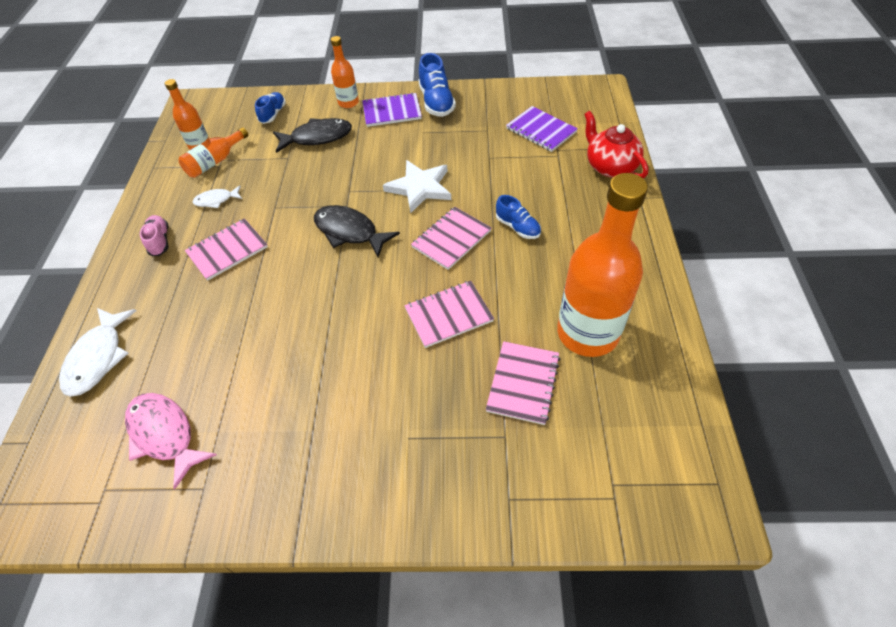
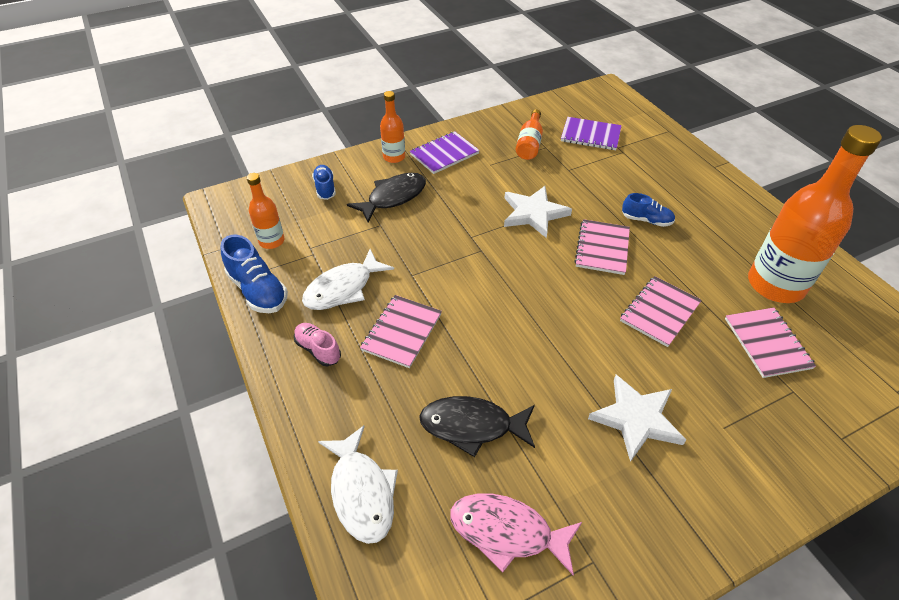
camera: 30 degrees left, 5 degrees down
orange bottle [179,127,249,178] -> orange bottle moved to [516,109,543,160]
white fish [193,185,242,208] -> white fish [302,249,394,310], size x1.77
black fish [314,205,400,257] -> black fish moved to [419,396,535,457]
blue shoe [419,53,456,117] -> blue shoe moved to [221,235,288,313]
red teapot [584,111,648,178] -> none
none -> white star [588,375,686,462]

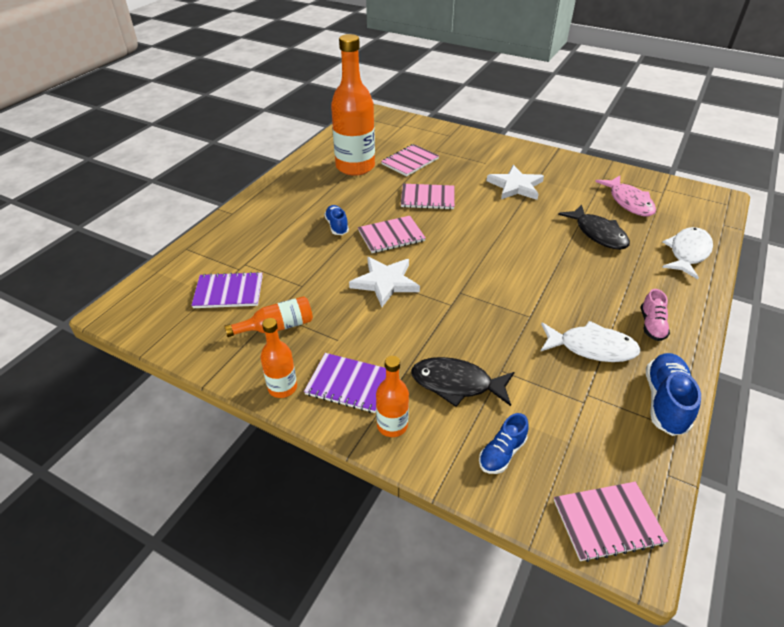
camera: 125 degrees left, 5 degrees down
orange bottle [247,173,285,249] -> orange bottle moved to [260,318,297,398]
pink notebook [360,295,442,368] -> pink notebook moved to [554,482,669,562]
purple notebook [561,117,622,150] -> purple notebook turned 75 degrees counterclockwise [191,272,262,308]

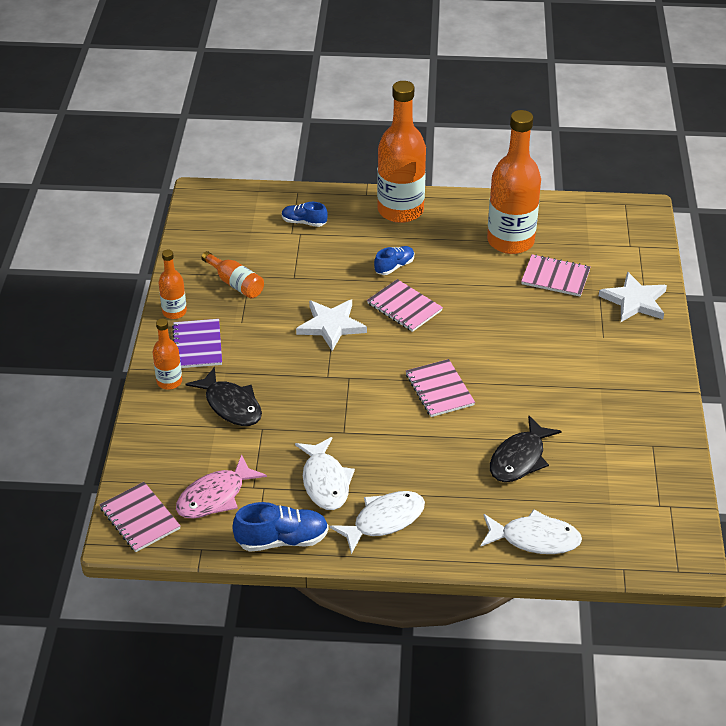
camera: 65 degrees right, 0 degrees up
purple notebook [191,272,262,308] -> none
pink notebook [401,184,455,209] -> pink notebook moved to [406,359,475,417]
black fish [411,357,514,407] -> black fish turned 150 degrees clockwise [186,367,262,426]
blue shoe [479,413,529,474] -> blue shoe moved to [282,202,328,227]
white star [487,165,544,200] -> white star moved to [599,272,667,322]
pink fish [595,176,656,217] -> pink fish moved to [176,454,267,519]
pink shoe [641,289,670,341] -> white fish [329,491,425,554]
none -> orange bottle [377,81,426,223]

